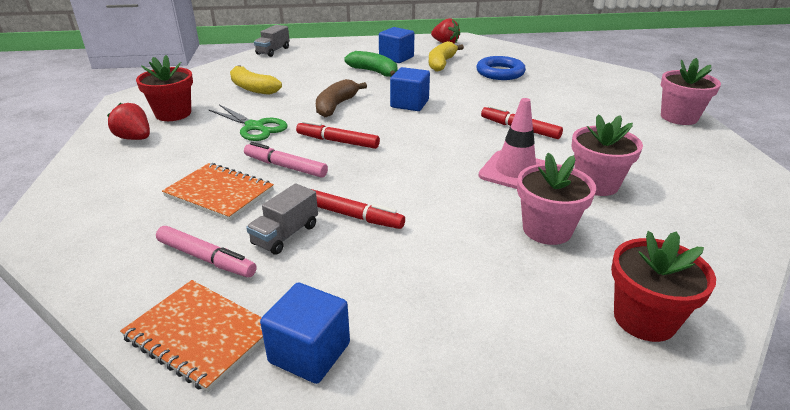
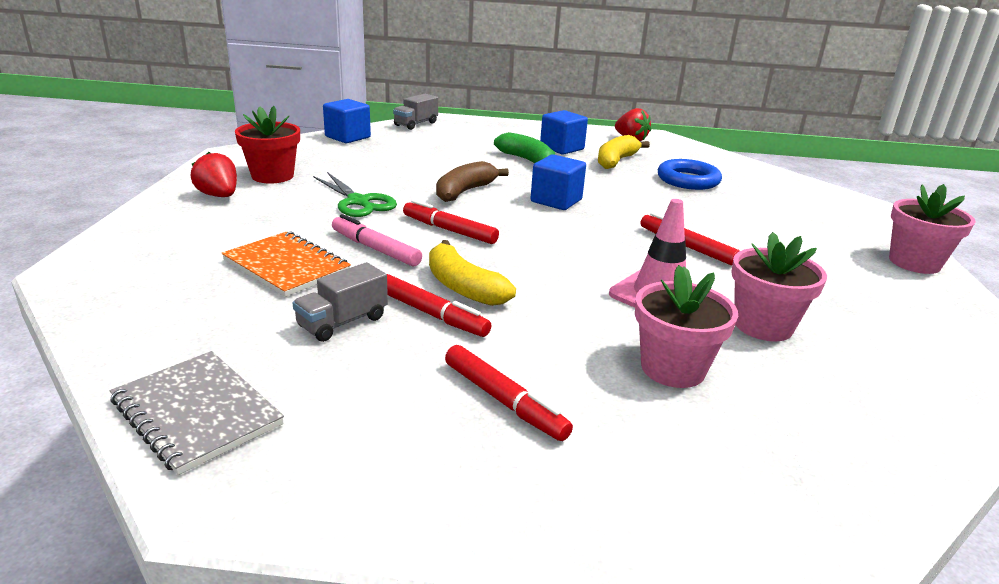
camera: 10 degrees right, 5 degrees down
orange notebook [120,280,264,392] -> grey notebook [110,351,284,475]
pink marker [156,226,257,277] -> none
yellow banana [230,65,282,95] -> yellow banana moved to [429,240,516,306]
blue cube [260,283,350,384] -> blue cube moved to [323,99,371,143]
red flower pot [611,231,716,342] -> none
none -> red marker [445,345,573,441]

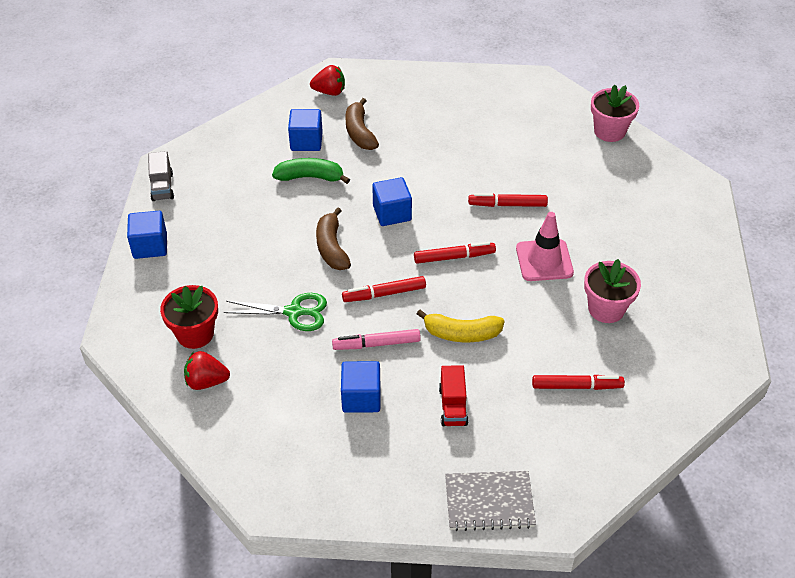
camera: 45 degrees left, 20 degrees up
orange notebook [222,231,351,297] -> blue cube [341,361,380,413]
grey truck [292,262,388,342] -> red truck [439,365,468,426]
red marker [387,274,491,337] -> red marker moved to [414,242,496,264]
yellow banana [598,135,650,169] -> brown banana [345,98,379,150]
blue ring [658,159,722,190] -> none
pink flower pot [731,232,827,341] -> none

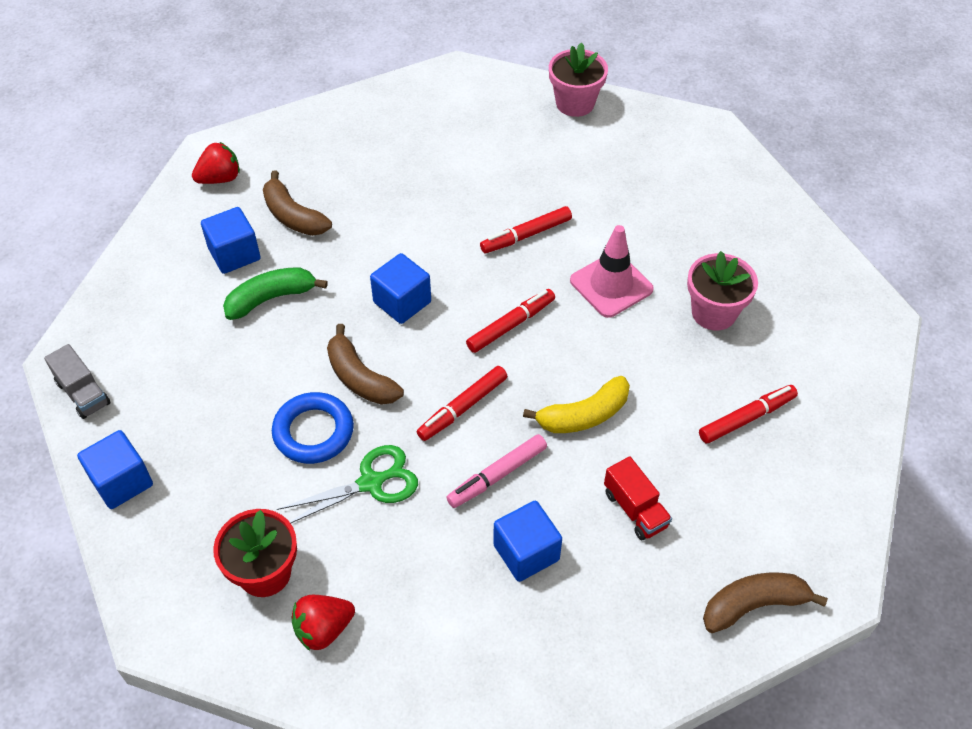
camera: 30 degrees left, 5 degrees up
grey notebook [445,471,536,531] -> brown banana [703,573,828,633]
none -> blue ring [272,392,354,464]

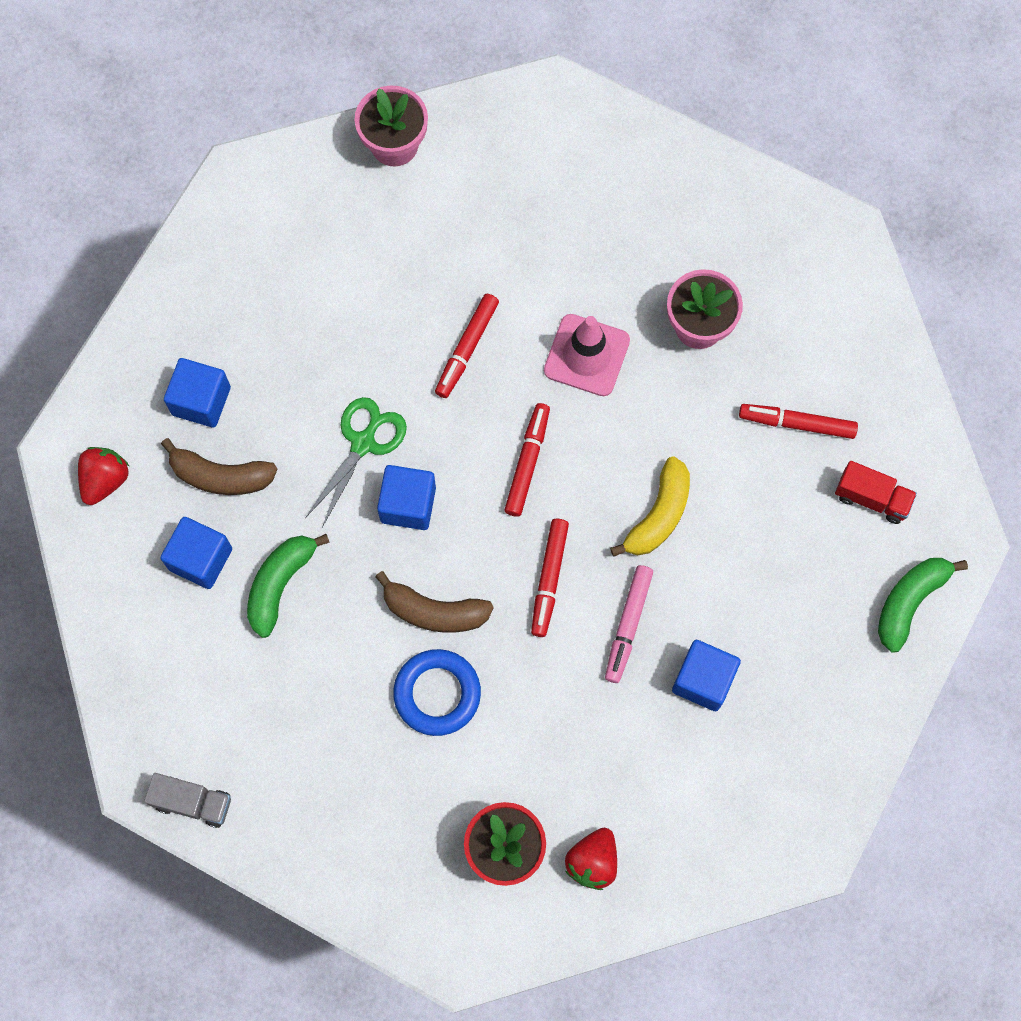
camera: 35 degrees left, 20 degrees up
blue cube [77,430,153,509] -> blue cube moved to [164,358,231,428]
green scissors [277,445,418,523] -> green scissors moved to [305,397,407,527]
red truck [604,456,672,540] -> red truck moved to [835,461,917,524]
red marker [699,385,798,443] -> red marker turned 105 degrees counterclockwise [739,404,858,439]
brown banana [703,573,828,633] -> green banana [878,558,968,653]

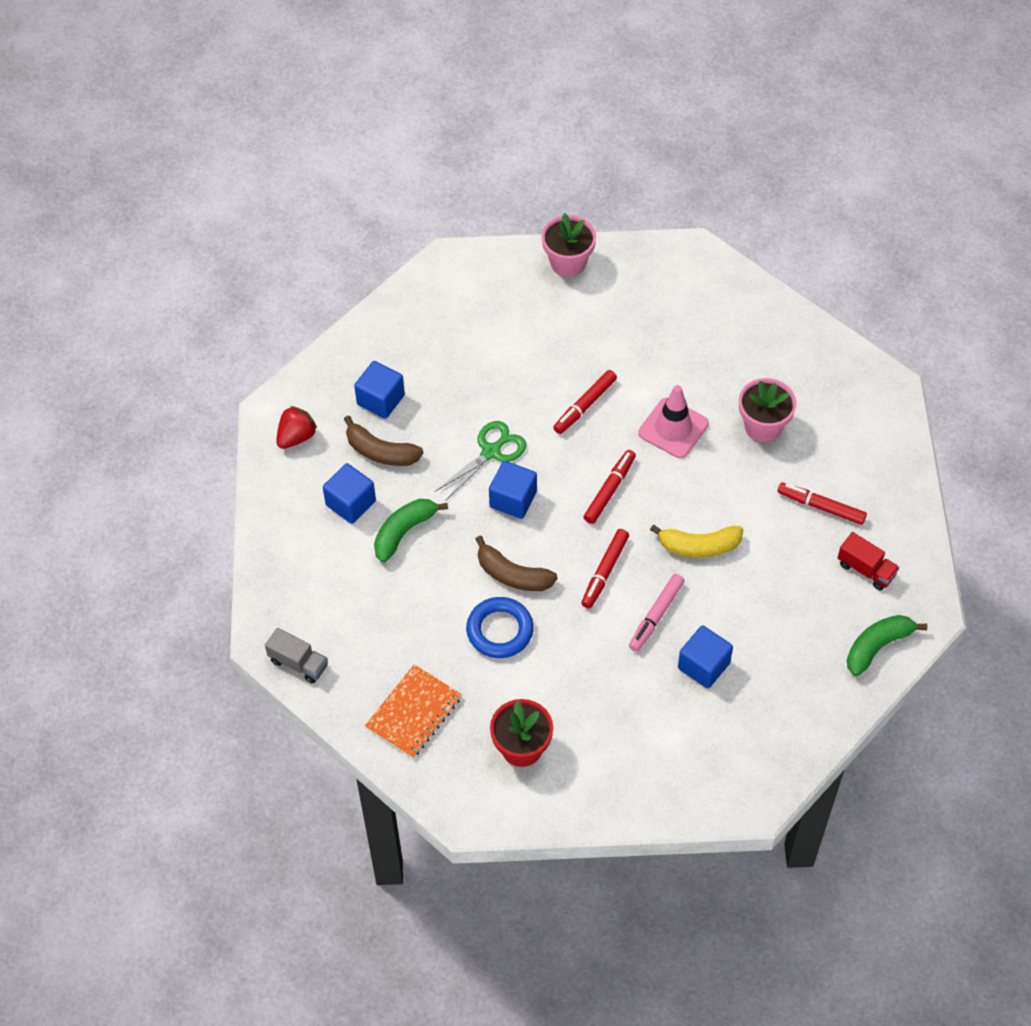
camera: 15 degrees right, 15 degrees down
red strawberry [565,828,617,890] -> none
yellow banana [610,457,690,557] -> yellow banana turned 45 degrees clockwise [650,524,744,557]
none -> orange notebook [365,664,462,758]

